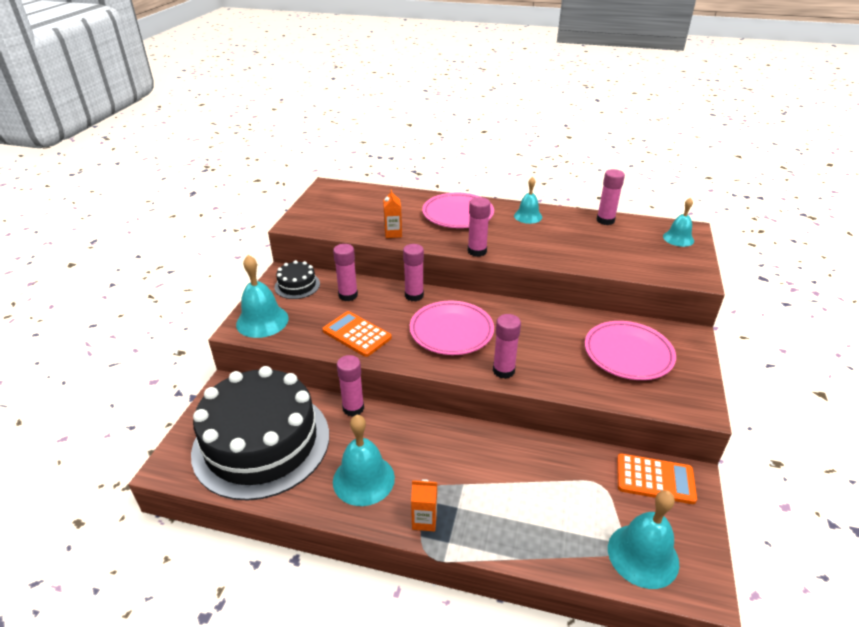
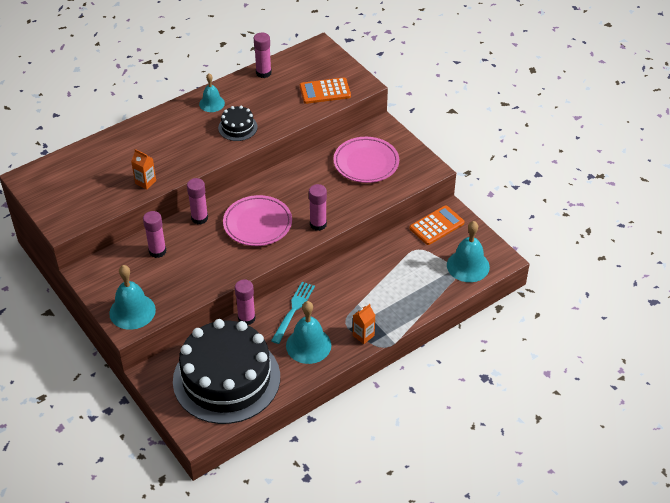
camera: 50 degrees left, 10 degrees up
black cake [274,260,320,299] -> black cake moved to [218,106,258,141]
orange calculator [322,311,392,357] -> orange calculator moved to [300,77,351,104]
pink plate [422,193,494,228] -> none
pink glue stick [468,197,490,257] -> none
turquoise bell [663,197,694,247] -> none
none -> turquoise fork [271,282,315,344]

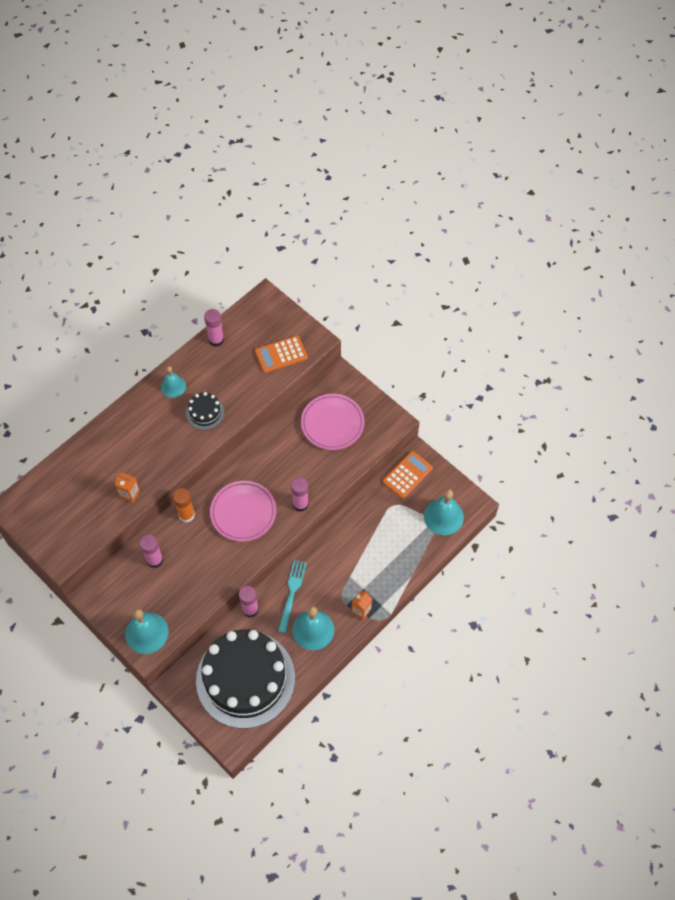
camera: 10 degrees left, 15 degrees up
pink glue stick [187,178,208,224] -> orange glue stick [173,488,195,523]

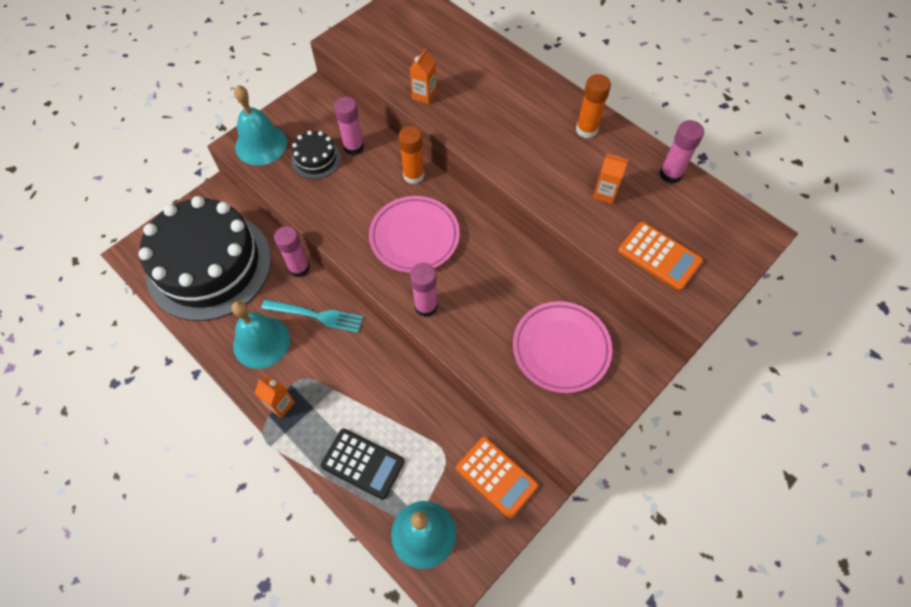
camera: 90 degrees right, 0 degrees up
turquoise bell [161,366,186,398] -> orange glue stick [576,74,611,138]
black cake [186,392,224,430] -> black cake moved to [291,131,341,179]
orange calculator [255,336,308,373] -> orange calculator turned 150 degrees clockwise [618,222,703,291]
none -> black calculator [321,429,405,500]
none -> orange carton [593,154,628,204]

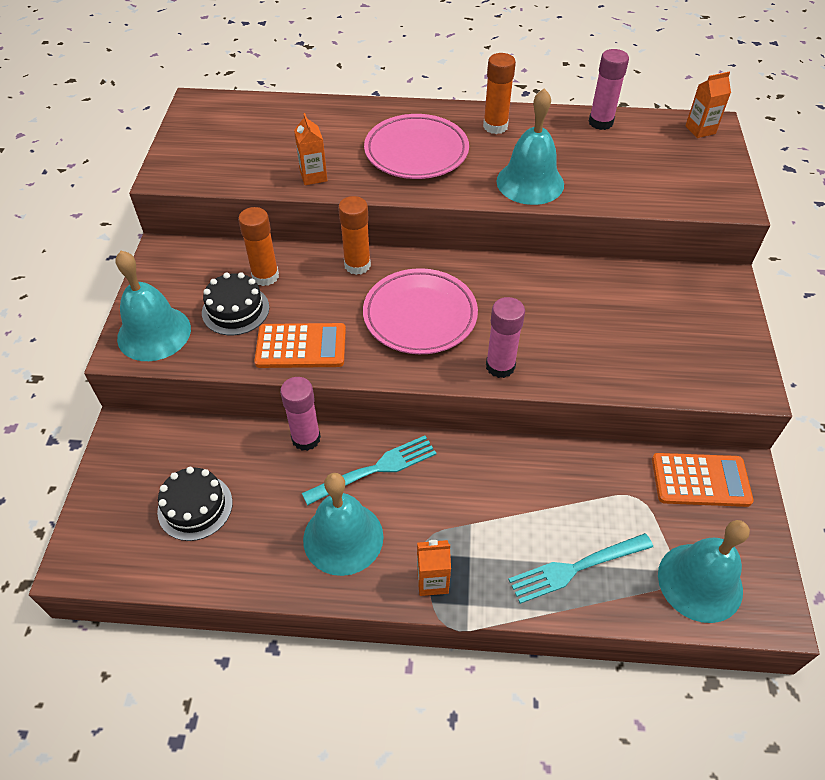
camera: 40 degrees left, 10 degrees down
black cake [139,196,271,321] -> black cake [157,467,233,541], size x0.41
black calculator [321,429,405,500] -> turquoise fork [508,533,653,604]
pink glue stick [334,97,364,155] -> orange glue stick [238,207,279,286]
pink plate [513,301,612,393] -> pink plate moved to [364,114,469,179]
orange carton [593,154,628,204] -> orange carton moved to [685,72,731,138]
orange calculator [618,222,703,291] -> orange calculator moved to [254,323,346,368]
none -> turquoise bell [496,88,564,205]

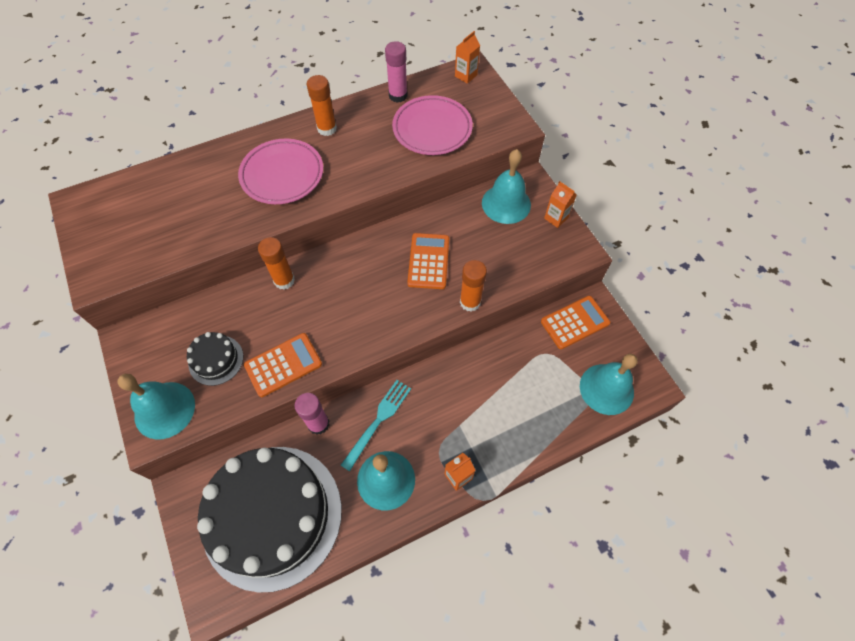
camera: 30 degrees left, 10 degrees up
black cake [157,467,233,541] -> black cake [197,447,342,593], size x2.44
orange glue stick [238,207,279,286] -> orange glue stick moved to [460,260,487,312]
orange carton [294,113,327,185] -> orange carton moved to [544,181,577,228]
pink plate [363,268,478,354] -> pink plate moved to [392,95,473,155]
pink glue stick [486,297,525,378] -> none
turquoise bell [496,88,564,205] -> turquoise bell moved to [482,149,531,224]
turquoise fork [508,533,653,604] -> none
none -> orange calculator [407,233,449,289]

